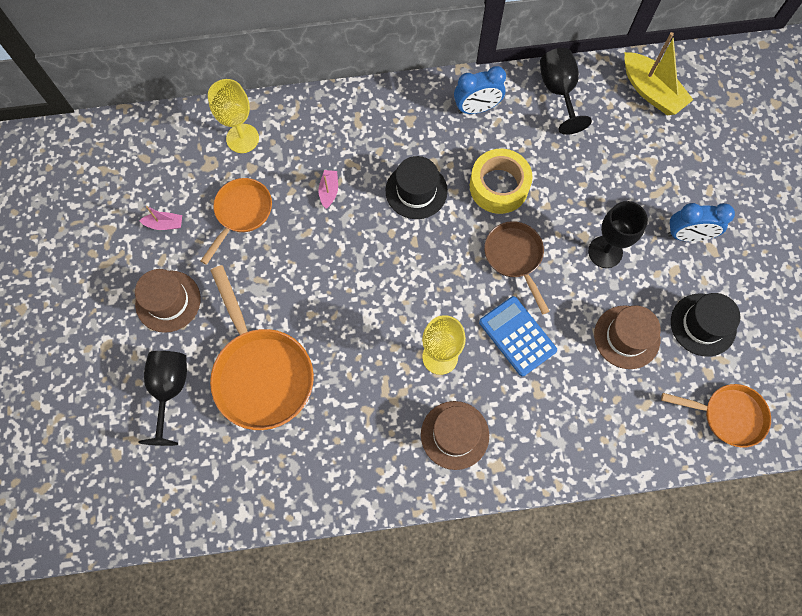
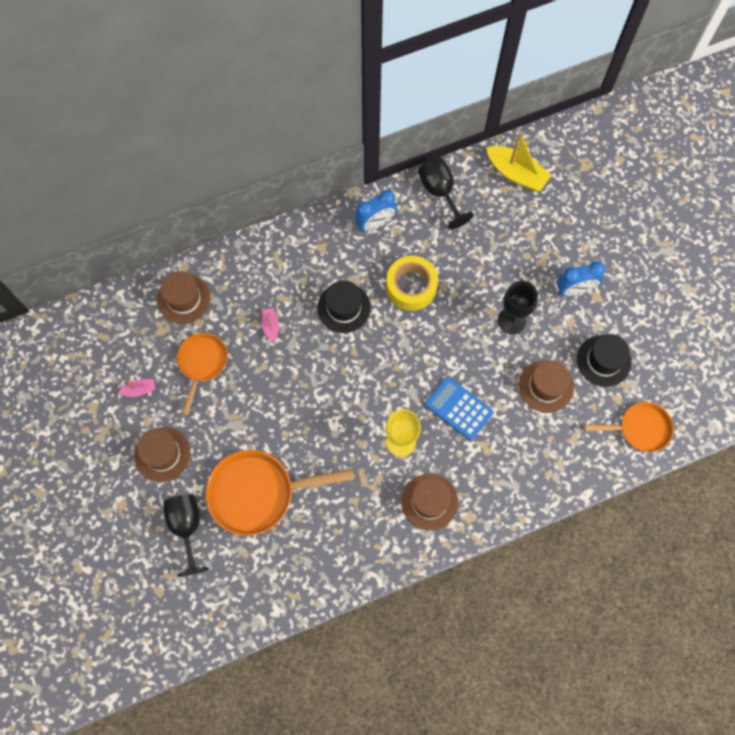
camera: 15 degrees left, 0 degrees up
yellow goblet [208,79,259,153] -> brown hat [157,271,210,324]
orange pan [210,265,314,430] -> orange pan turned 120 degrees clockwise [205,450,354,536]
brown pan [484,221,549,314] -> none

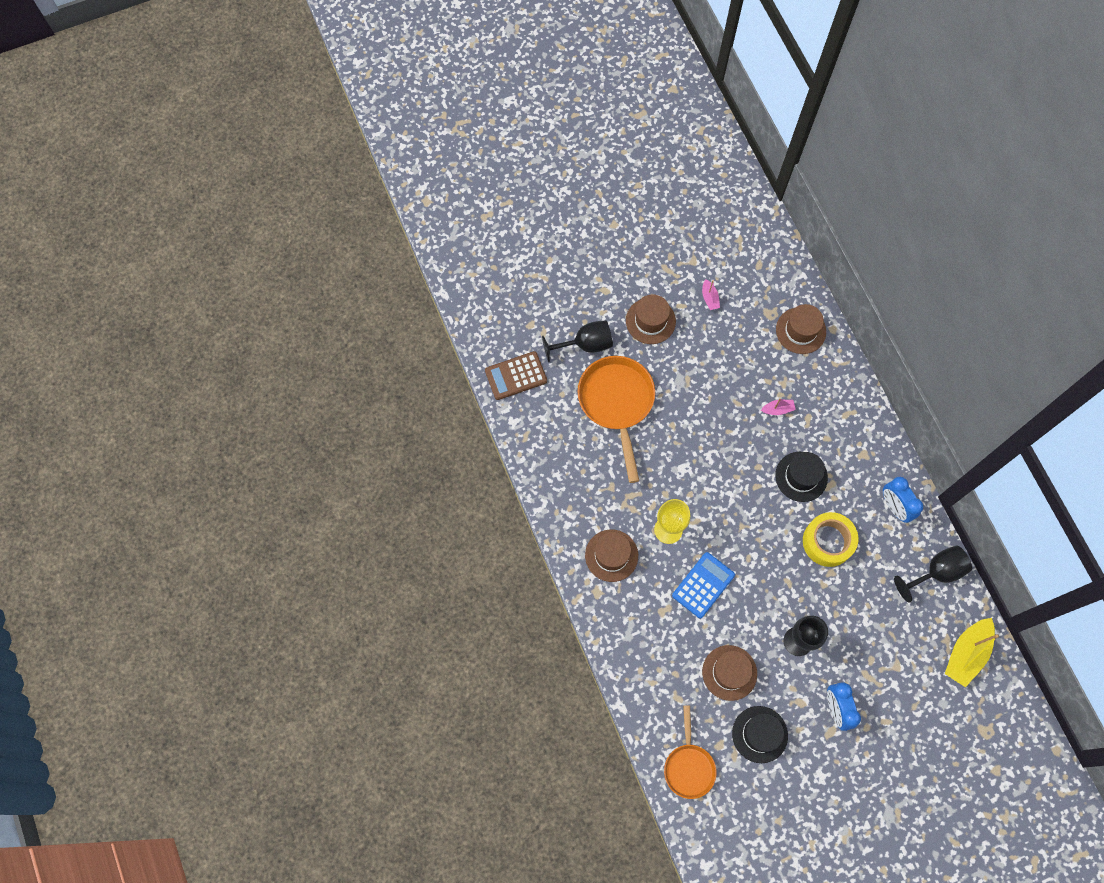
camera: 90 degrees right, 0 degrees up
orange pan [177,333,228,416] -> none
none -> brown calculator [485,351,547,400]

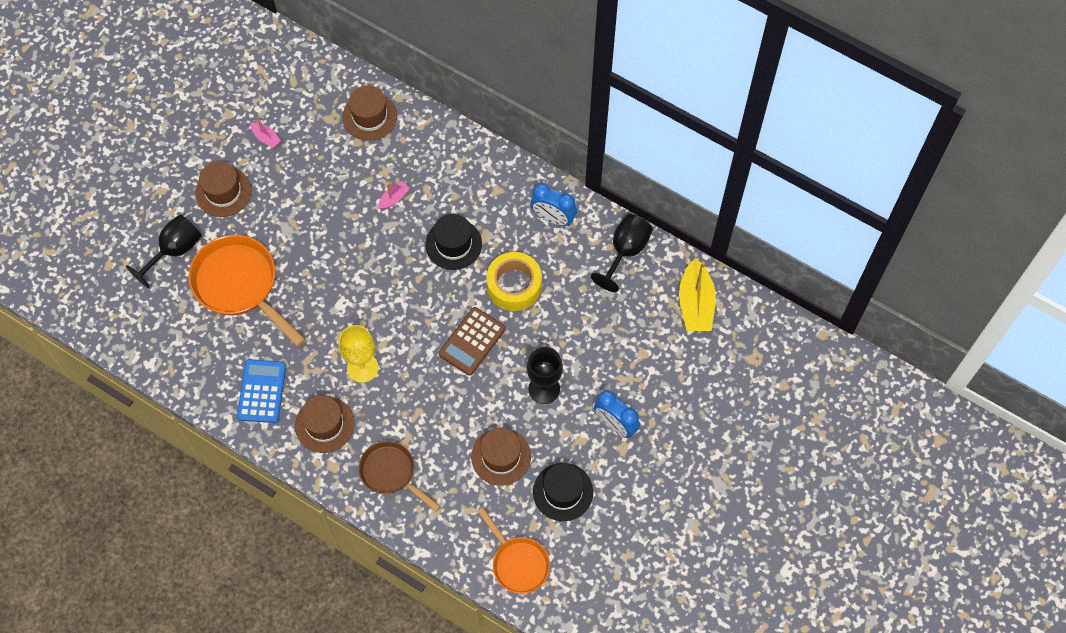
camera: 35 degrees left, 5 degrees down
brown calculator [485,351,547,400] -> brown calculator moved to [439,307,506,376]
blue calculator [672,552,735,619] -> blue calculator moved to [237,359,286,423]
none -> brown pan [359,441,441,512]

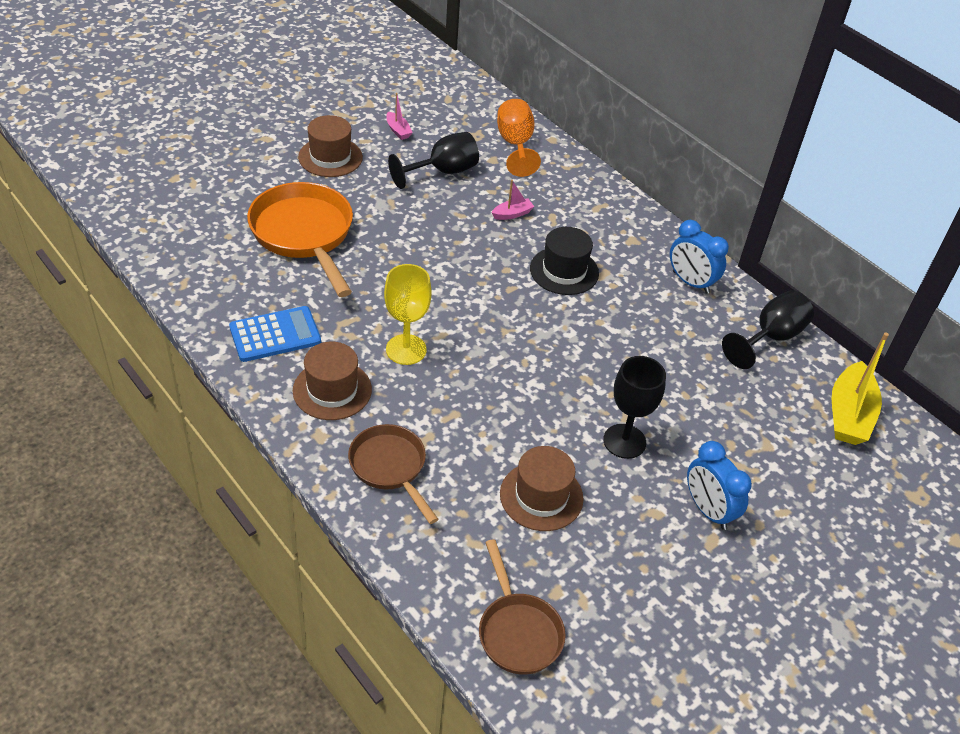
camera: 15 degrees right, 20 degrees down
black goblet [126,214,202,288] -> black goblet moved to [388,132,479,189]
blue calculator [237,359,286,423] -> blue calculator turned 45 degrees clockwise [229,306,321,362]
brown hat [342,85,397,141] -> orange goblet [497,99,541,177]
brown calculator [439,307,506,376] -> none
orange pan [477,508,550,594] -> brown pan [479,539,566,674]
yellow tape [486,252,542,311] -> none
black hat [533,463,593,521] -> none

